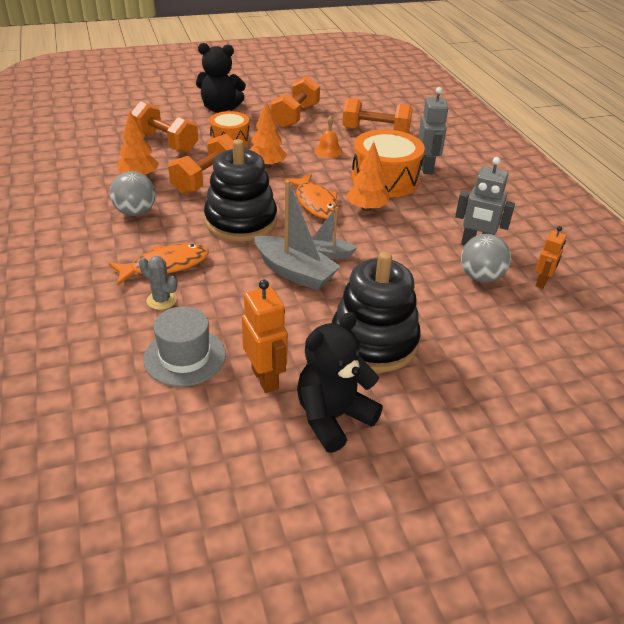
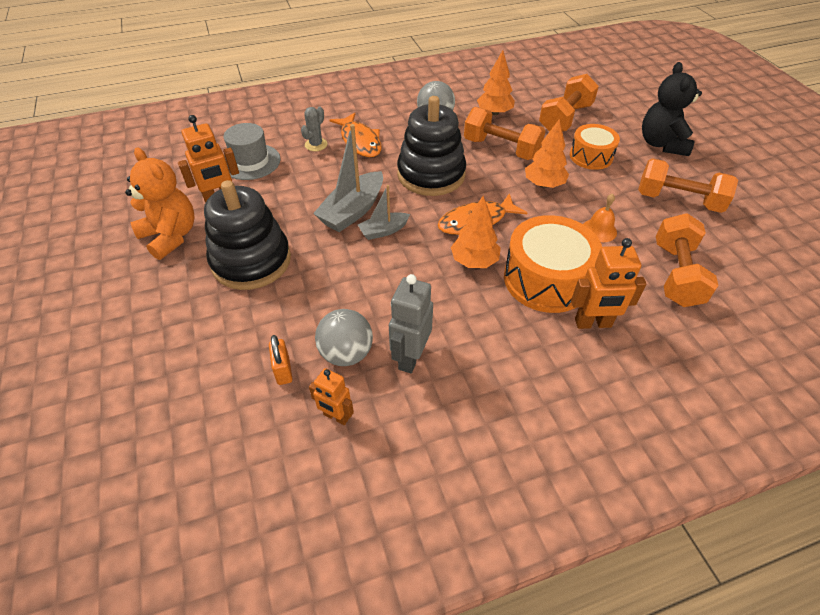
camera: 90 degrees right, 10 degrees up
black teddy bear [297,312,383,453] -> orange teddy bear [125,148,195,260]
grey boat [312,207,357,259] -> grey boat turned 120 degrees counterclockwise [358,185,410,240]
grey robot [418,87,449,174] -> orange robot [571,238,646,329]
none -> orange padlock [269,335,292,385]

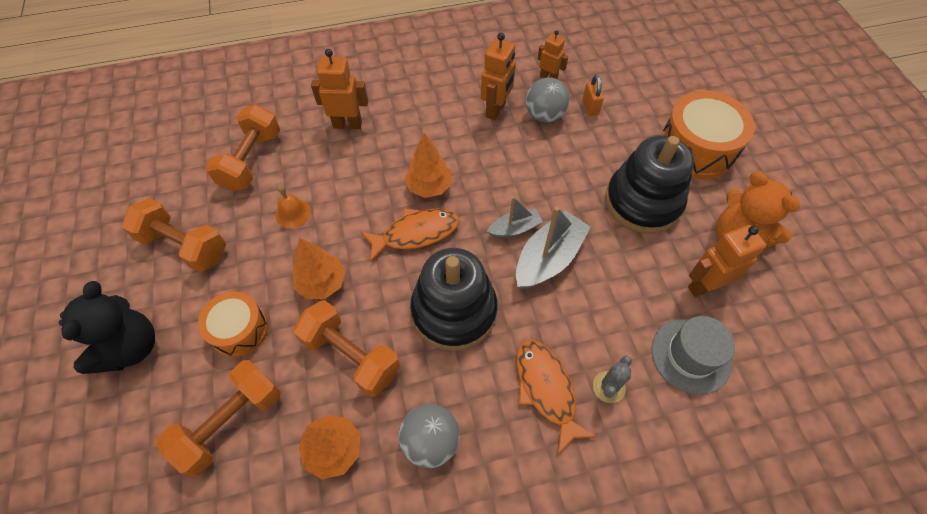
camera: 175 degrees left, 10 degrees up
grey robot [389,274,433,373] -> orange robot [481,33,516,120]
orange drum [504,215,602,313] -> orange drum moved to [661,90,755,179]

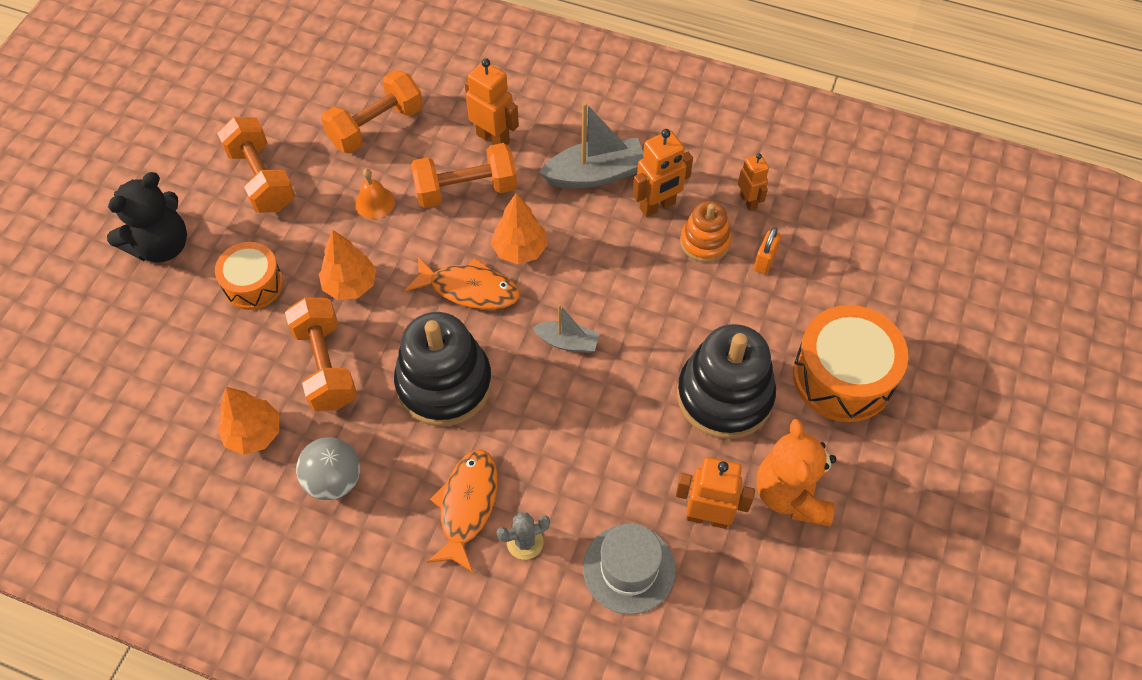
camera: 35 degrees right, 0 degrees up
orange dumbbell [156,360,280,477] -> orange dumbbell moved to [411,143,517,208]
grey boat [516,207,591,289] -> grey boat moved to [539,102,644,188]
grey ball [526,77,570,123] -> orange stacking toy [680,201,731,263]

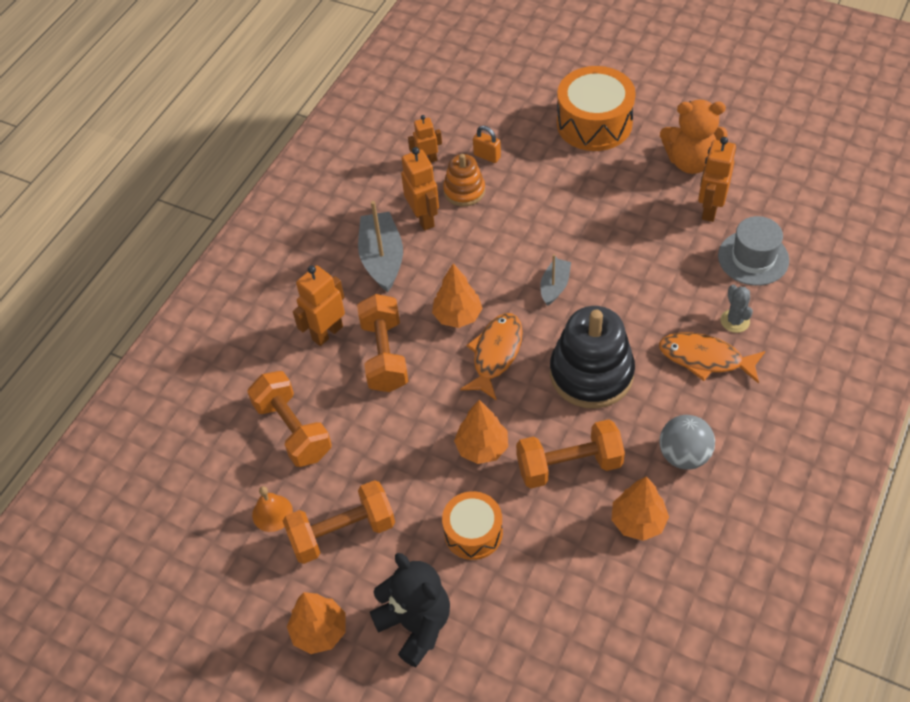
camera: 80 degrees left, 5 degrees down
orange bell [355,169,395,219] -> orange bell moved to [252,486,293,532]
black stacking toy [677,324,776,439] -> none
none -> orange tree [287,592,345,654]

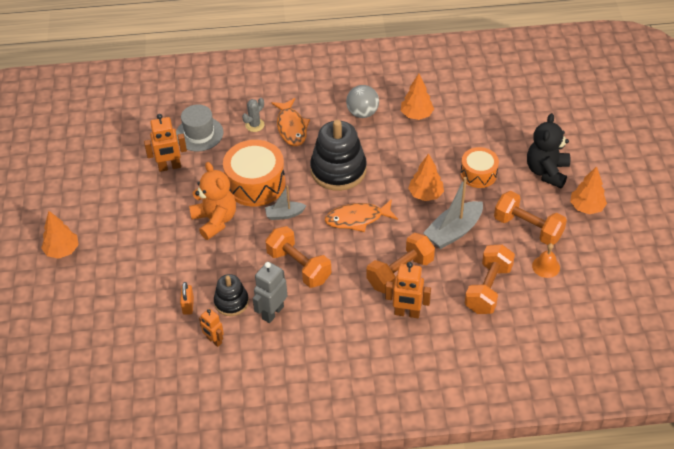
camera: 125 degrees left, 5 degrees down
grey boat [358,201,403,292] -> grey boat moved to [423,177,483,249]
orange robot [401,147,439,231] -> grey robot [253,262,287,323]
orange tree [432,263,483,328] -> orange tree moved to [41,211,79,259]
orange stacking toy [443,154,485,207] -> black stacking toy [214,274,249,316]
orange dumbbell [516,419,625,488] -> orange dumbbell moved to [265,226,331,288]
orange drum [557,66,636,151] -> orange drum moved to [223,140,285,206]
orange teddy bear [660,100,728,174] -> orange teddy bear moved to [189,162,236,240]

